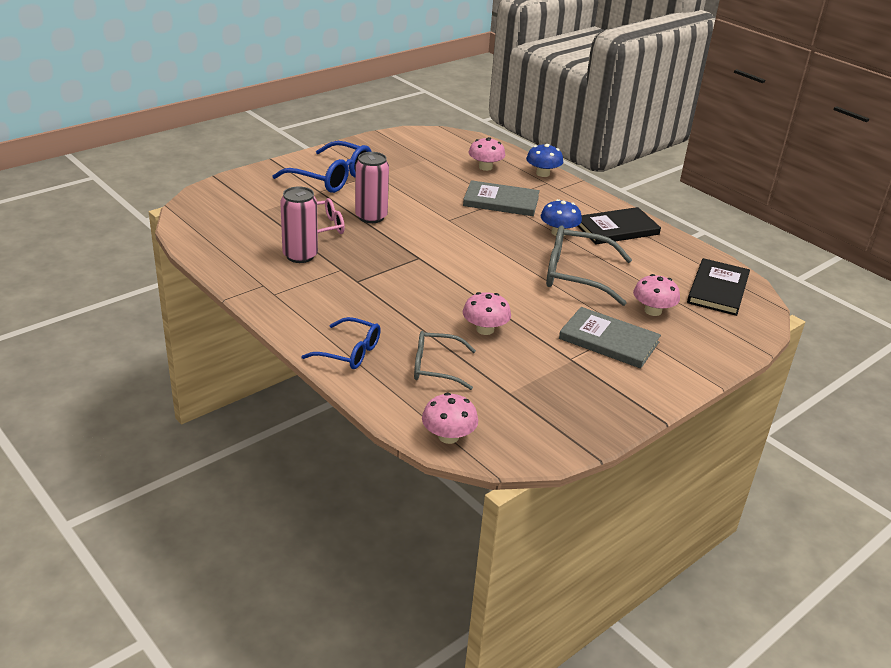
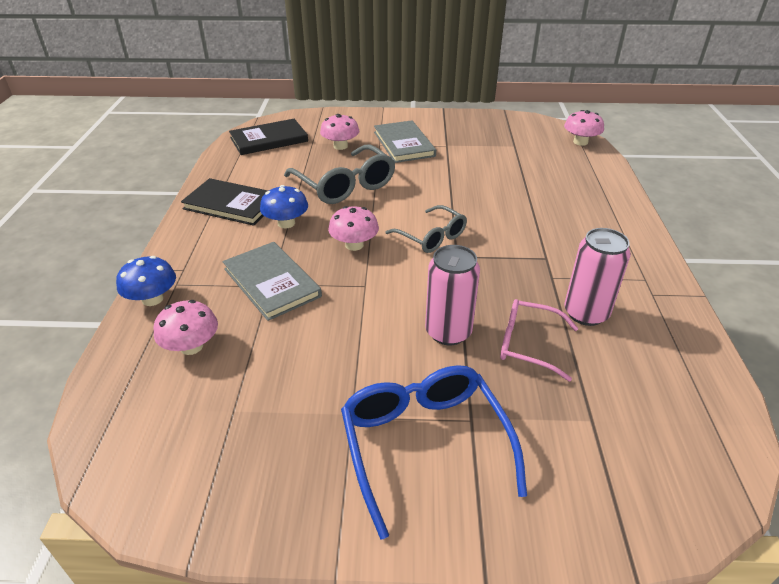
camera: 135 degrees left, 5 degrees up
blue glasses [301,317,381,369] -> none
grey glasses [414,331,476,390] -> grey glasses moved to [385,205,467,253]
pink mushroom [463,292,511,335] -> pink mushroom moved to [328,206,379,251]

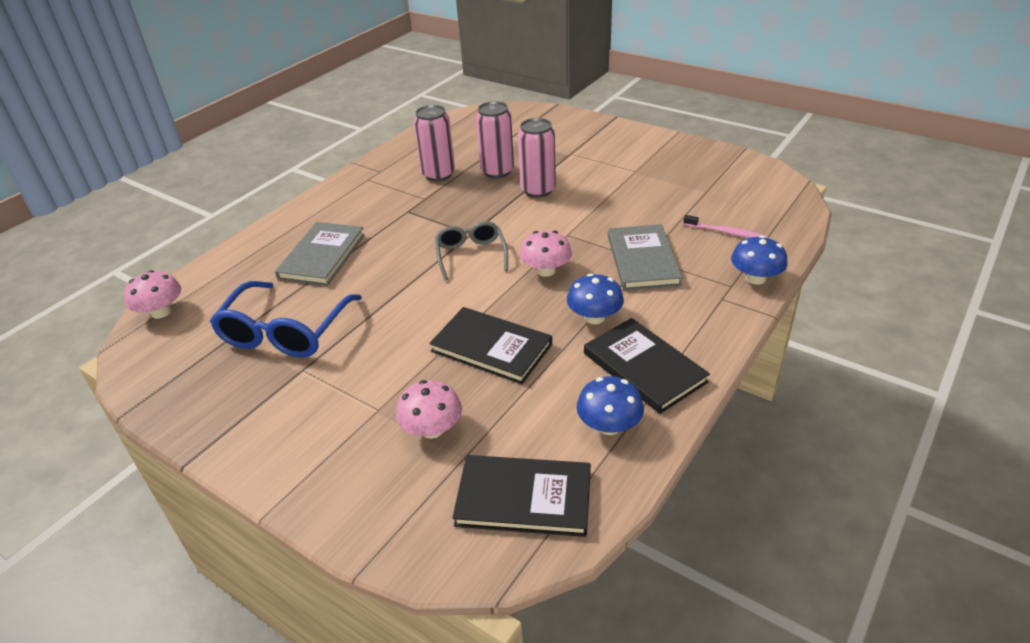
camera: 145 degrees left, 0 degrees up
pink mushroom [154,300,218,355] -> pink toothbrush [683,215,768,238]
grey glasses [284,144,395,204] -> black book [429,307,552,384]
blue glasses [341,365,527,540] -> blue glasses moved to [210,281,362,358]
grey book [374,120,436,163] -> grey book moved to [275,222,365,286]
pink glasses [500,299,578,381] -> pink can [476,101,514,178]
none -> blue mushroom [576,376,644,435]

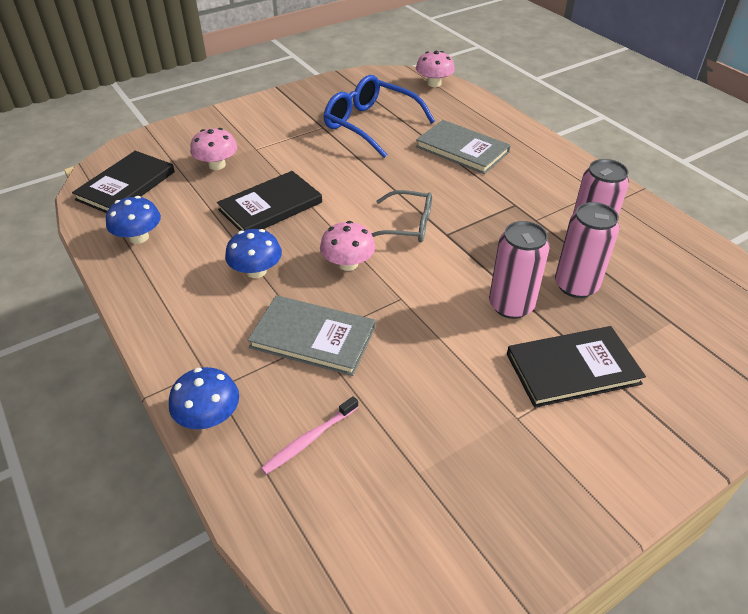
camera: 110 degrees right, 5 degrees up
black book [584,318,710,414] -> black book moved to [507,326,646,408]

